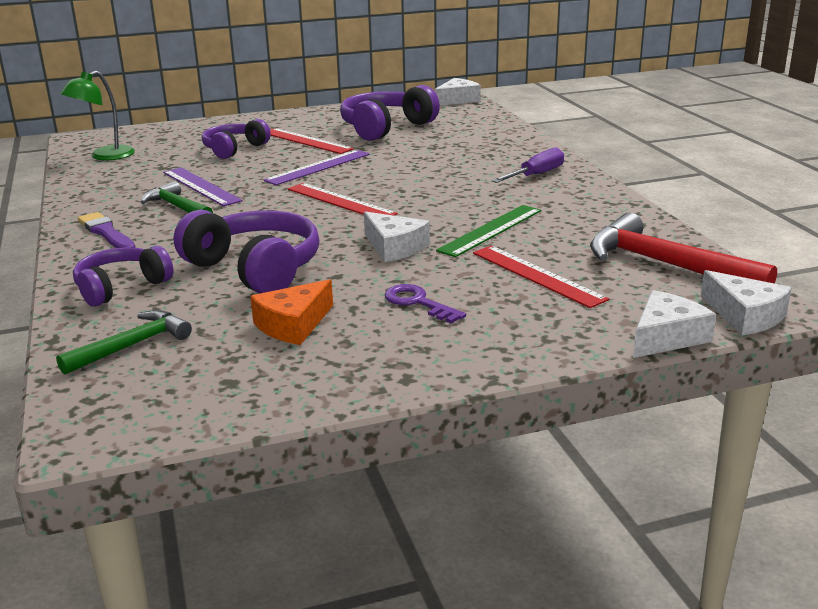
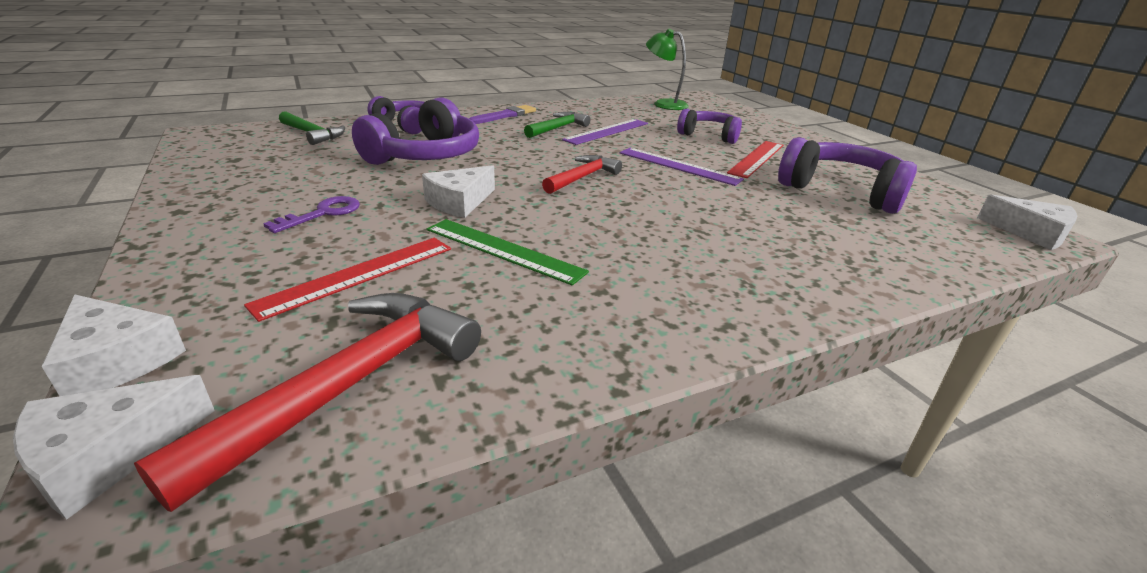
camera: 80 degrees right, 5 degrees up
orange cheese [250,279,333,345] -> none
red ruler [288,183,398,216] -> red hammer [542,155,622,194]
purple screwdriver [492,147,564,183] -> none

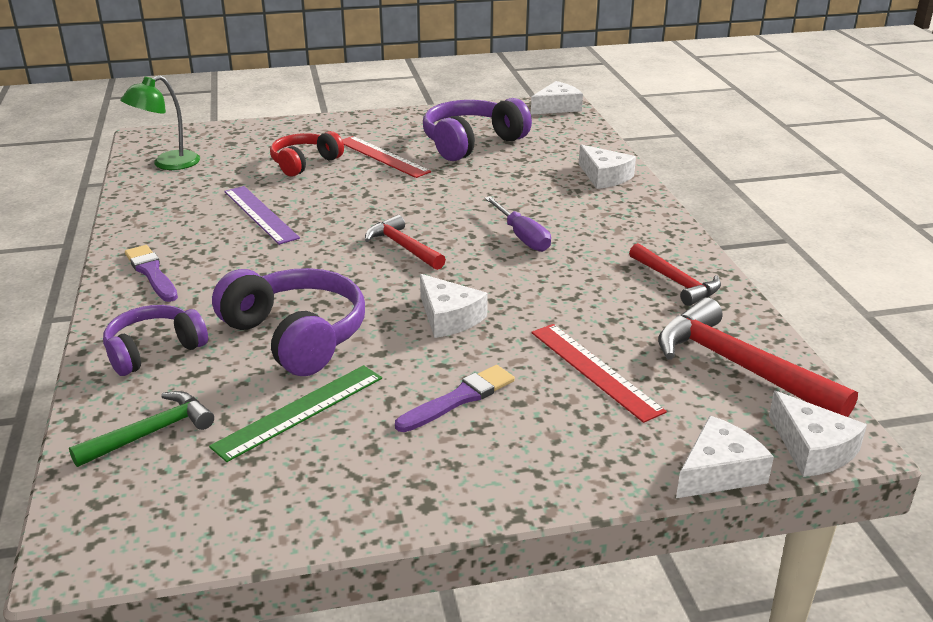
camera: 75 degrees left, 0 degrees up
purple key [263,196,360,233] -> purple brush [395,365,515,432]
green ruler [427,219,589,285] -> green ruler moved to [209,365,382,462]
green hammer [524,112,590,138] -> none
purple ruler [619,148,744,186] -> none
purple headphones [677,108,742,144] -> red headphones [270,131,344,177]
none -> purple screwdriver [484,196,551,252]
none -> white cheese [579,144,636,189]
none -> red hammer [629,243,721,306]

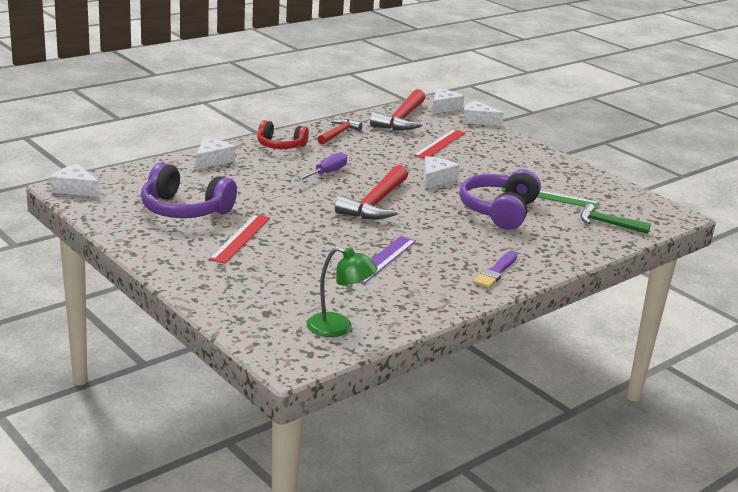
camera: 120 degrees left, 5 degrees down
purple headphones [103,305,208,376] -> none
red headphones [270,131,344,177] -> red headphones moved to [257,120,309,149]
red hammer [365,215,446,270] -> red hammer [335,165,408,220], size x1.64
purple brush [395,365,515,432] -> none

